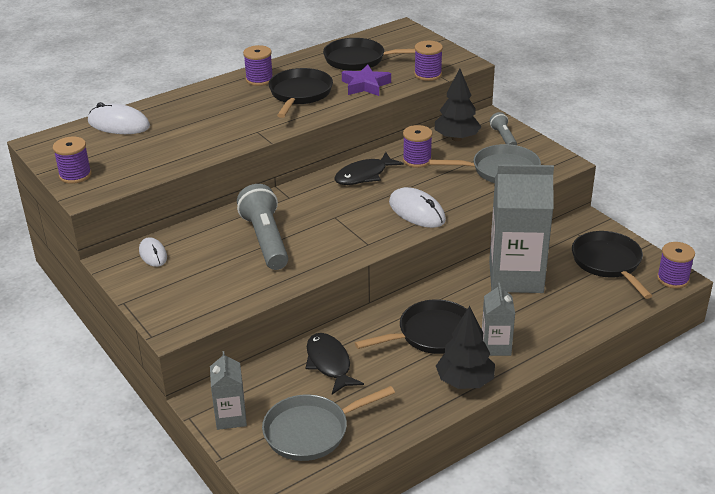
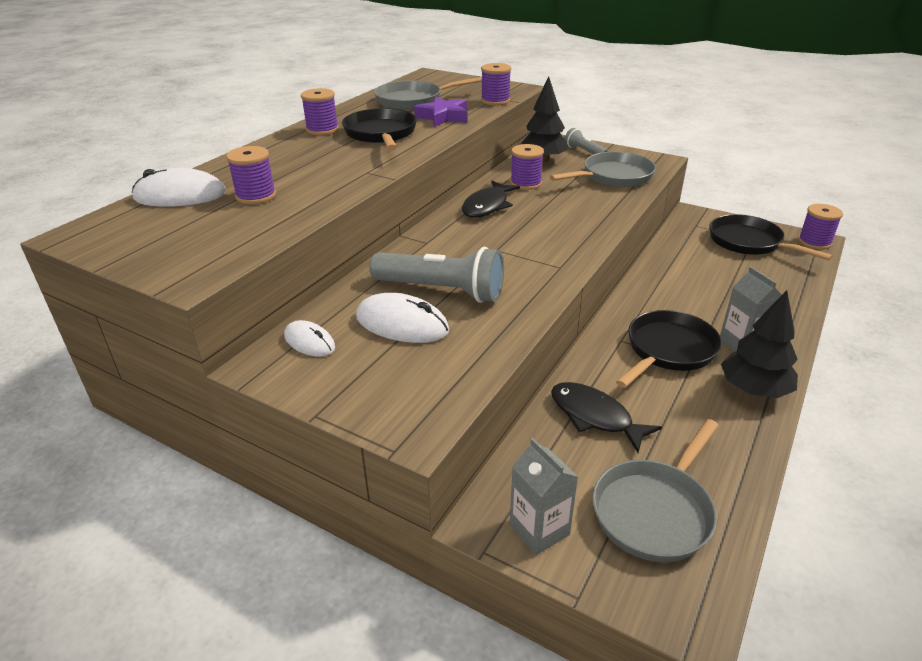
camera: 25 degrees left, 0 degrees up
purple spool [53,137,92,184] -> purple spool moved to [226,146,276,204]
grey flashlight [237,184,288,270] -> grey flashlight turned 150 degrees clockwise [370,247,504,303]
black pan [323,38,415,71] -> grey pan [374,77,482,110]
white mouse [389,187,446,228] -> white mouse moved to [356,293,449,343]
grey carton [489,164,554,293] -> none

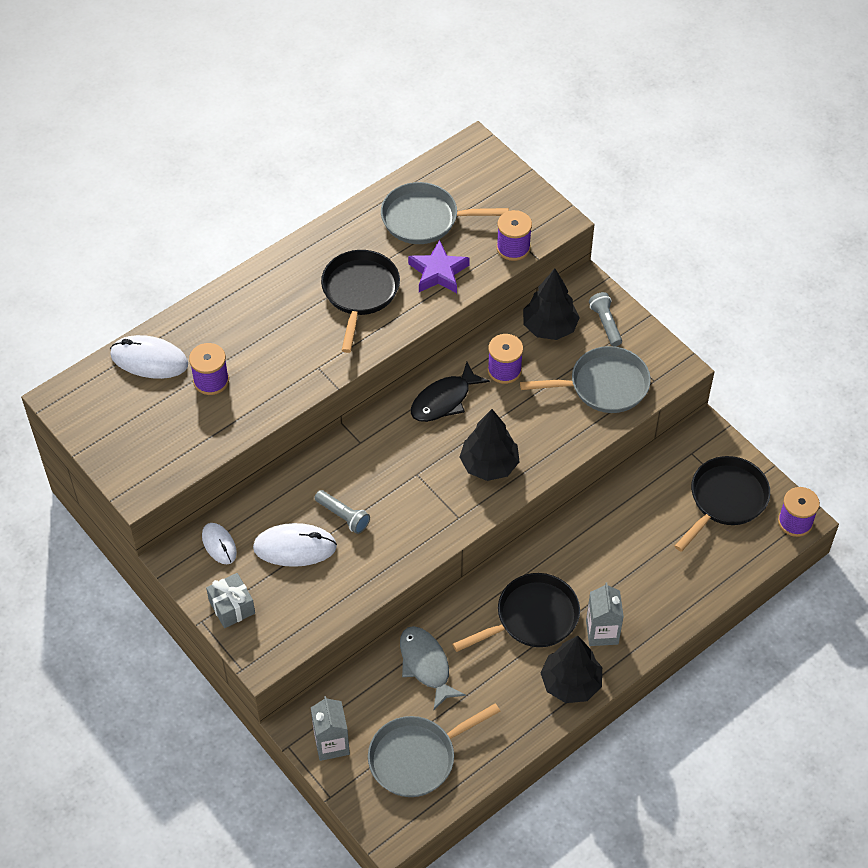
camera: 20 degrees right, 20 degrees up
purple spool [301,88,339,135] -> none
white mouse [356,293,449,343] -> white mouse turned 45 degrees counterclockwise [253,523,337,567]
grey flashlight [370,247,504,303] -> grey flashlight [315,490,370,534], size x0.52
black fish [551,382,662,453] -> grey fish [400,626,466,710]
black pan [709,214,833,260] -> black pan turned 60 degrees clockwise [675,456,770,552]
none -> grey gift [206,573,255,628]
none -> black tree [460,409,520,481]

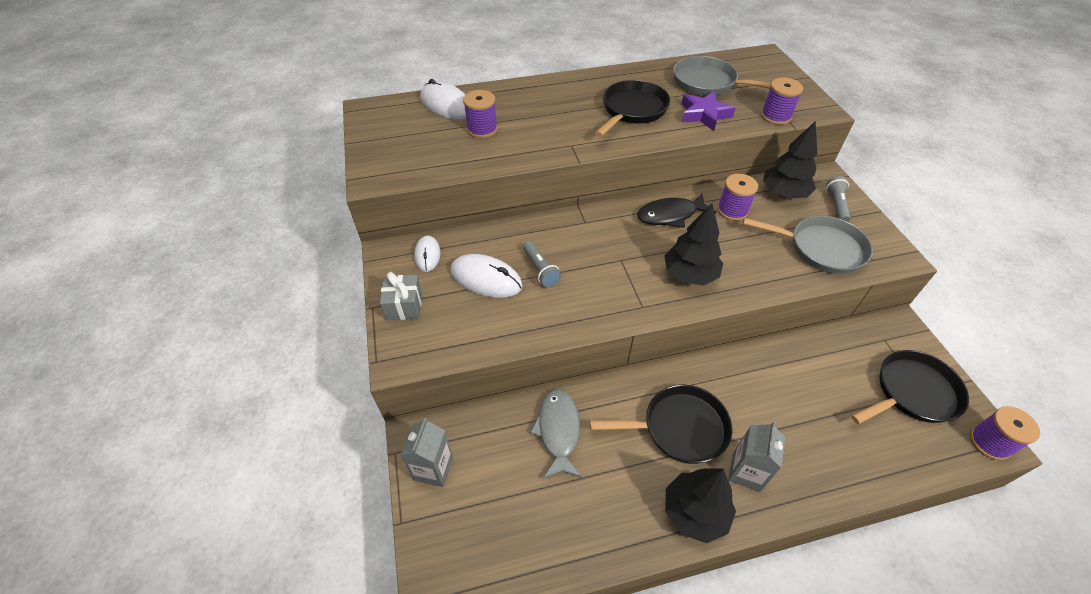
camera: 25 degrees right, 5 degrees down
grey pan [368,703,500,797] -> none

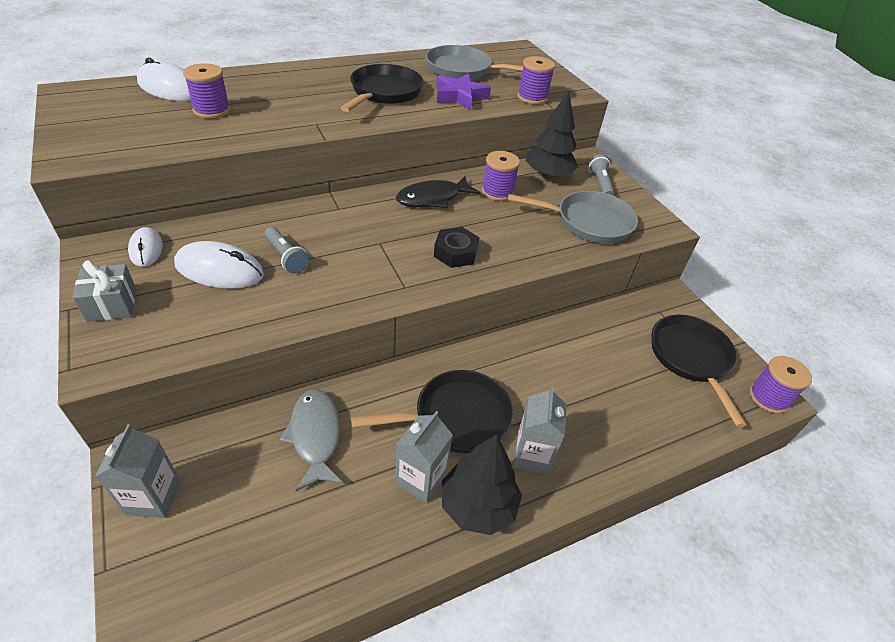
camera: 15 degrees left, 5 degrees down
black tree [664,203,723,285] -> black nut [434,227,480,268]
black pan [851,350,969,424] -> black pan turned 60 degrees counterclockwise [651,315,747,427]
none -> grey carton [395,411,453,503]

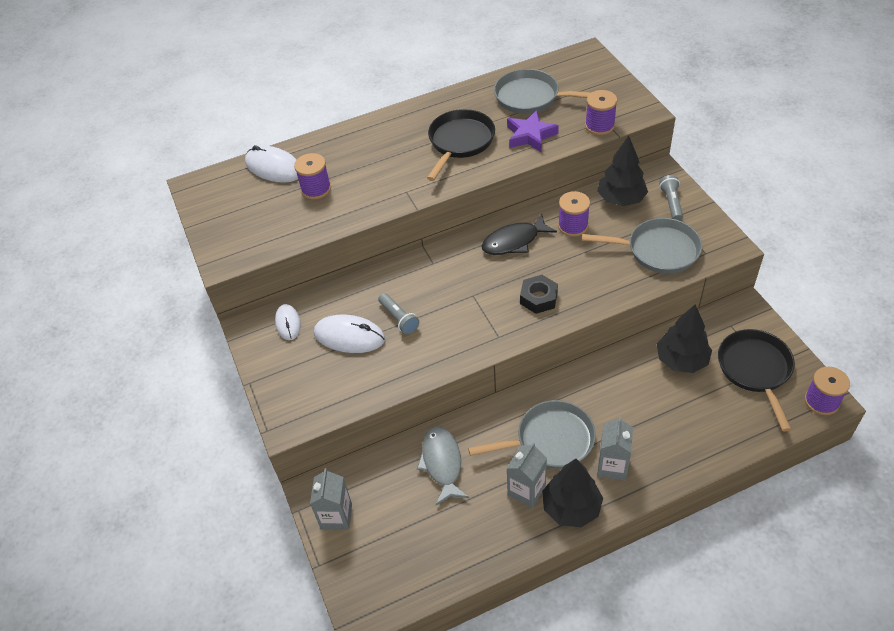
camera: 10 degrees right, 5 degrees up
grey gift [72,260,136,322] -> none
black pan [351,370,513,454] -> grey pan [468,400,596,469]
none -> black tree [657,304,712,373]

